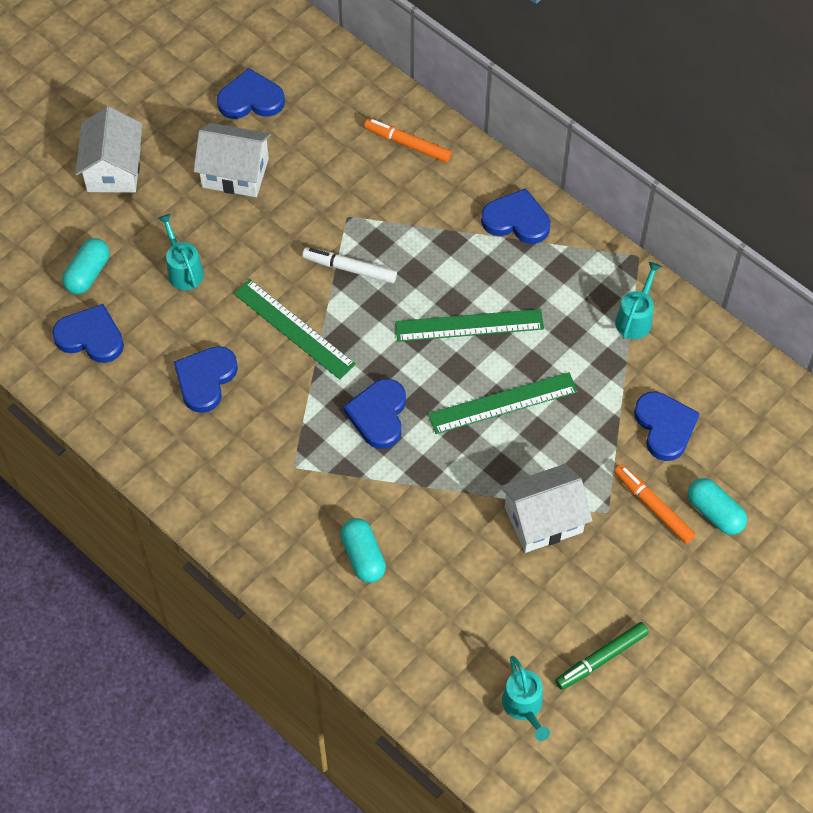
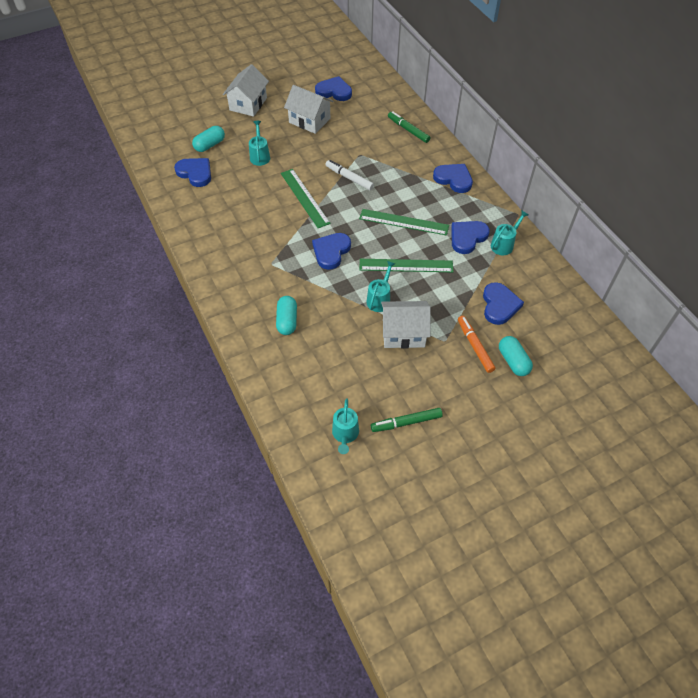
camera: 20 degrees right, 5 degrees down
blue heart [174,346,238,413] -> blue heart moved to [451,221,490,254]
orange marker [364,118,451,162] -> green marker [388,111,430,143]
none -> turquoise watering can [366,261,395,312]

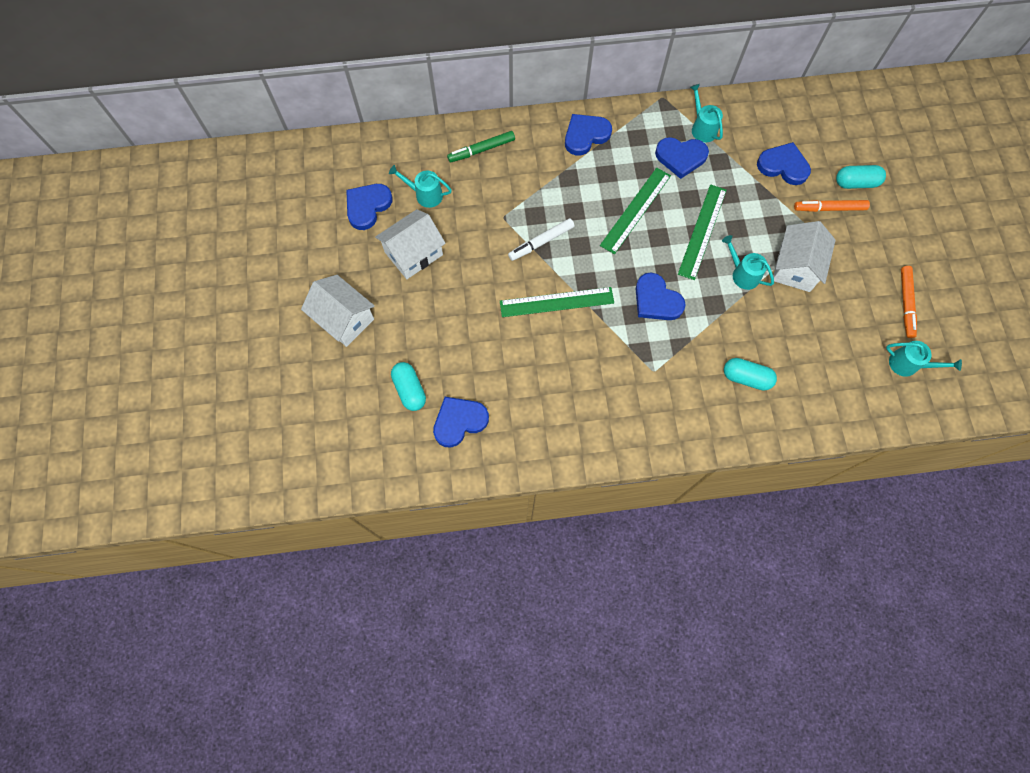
camera: 70 degrees left, 15 degrees up
turquoise watering can [249,121,270,166] -> turquoise watering can moved to [389,165,452,208]
green marker [371,408,443,432] -> orange marker [901,266,917,338]
blue heart [451,221,490,254] -> blue heart turned 60 degrees counterclockwise [655,137,709,179]

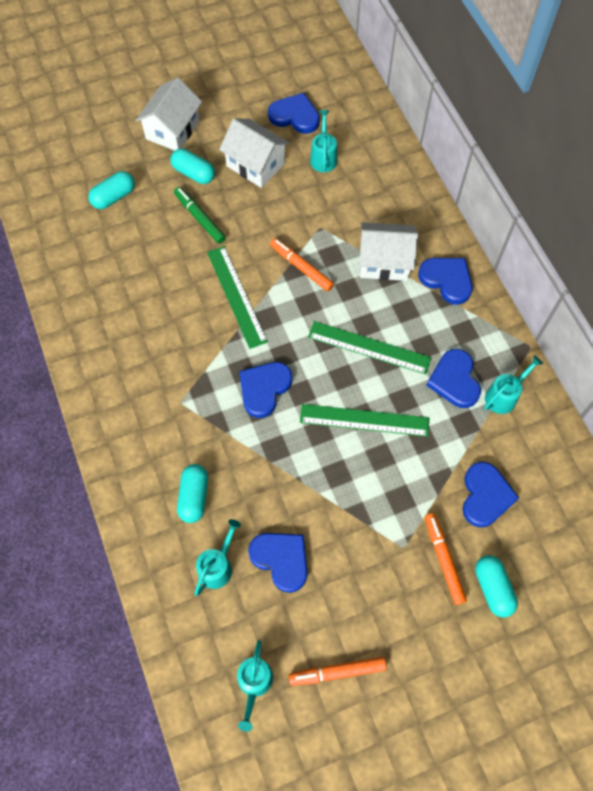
camera: 75 degrees right, 5 degrees down
blue heart [433,397,489,448] -> blue heart moved to [248,533,308,593]
green marker [447,131,515,163] -> green marker moved to [174,187,226,244]
white marker [508,218,574,261] -> orange marker [270,238,334,291]
turquoise watering can [722,235,774,290] -> turquoise watering can moved to [195,519,241,596]
white house [773,221,836,292] -> white house moved to [359,222,418,281]
none -> turquoise capsule [170,148,215,184]

